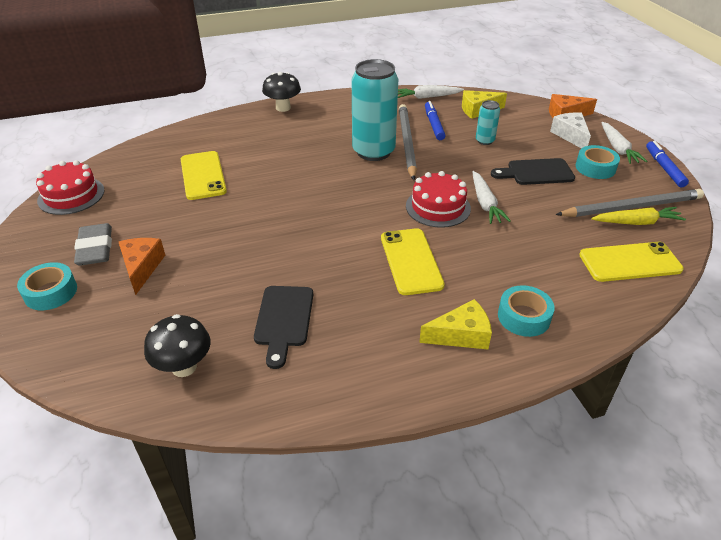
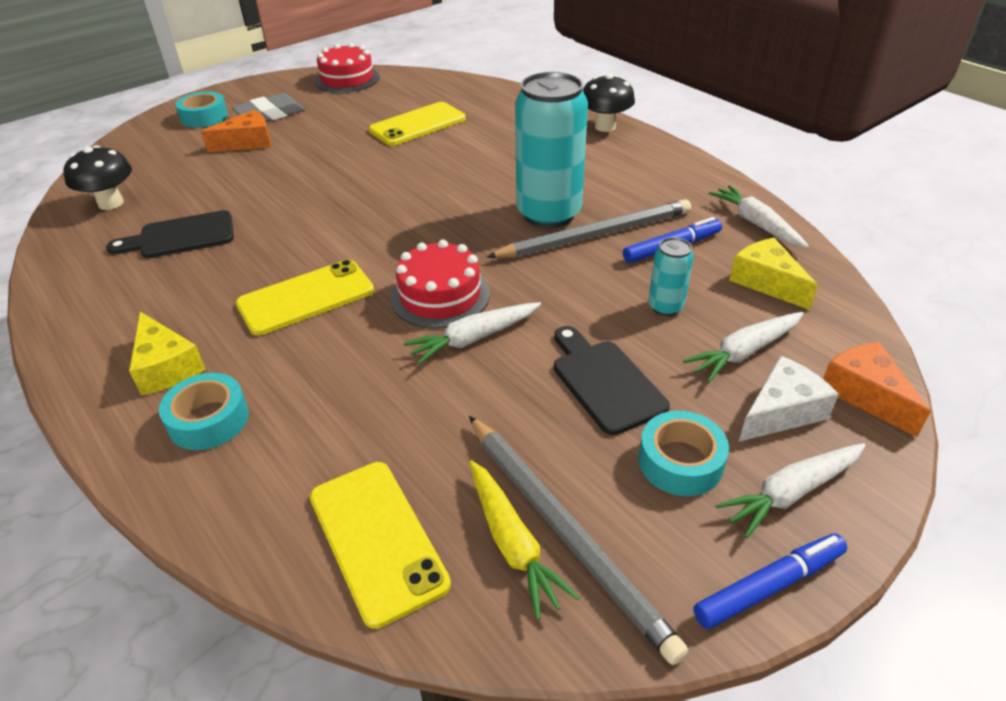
camera: 70 degrees right, 0 degrees up
none -> white carrot [683,312,803,383]

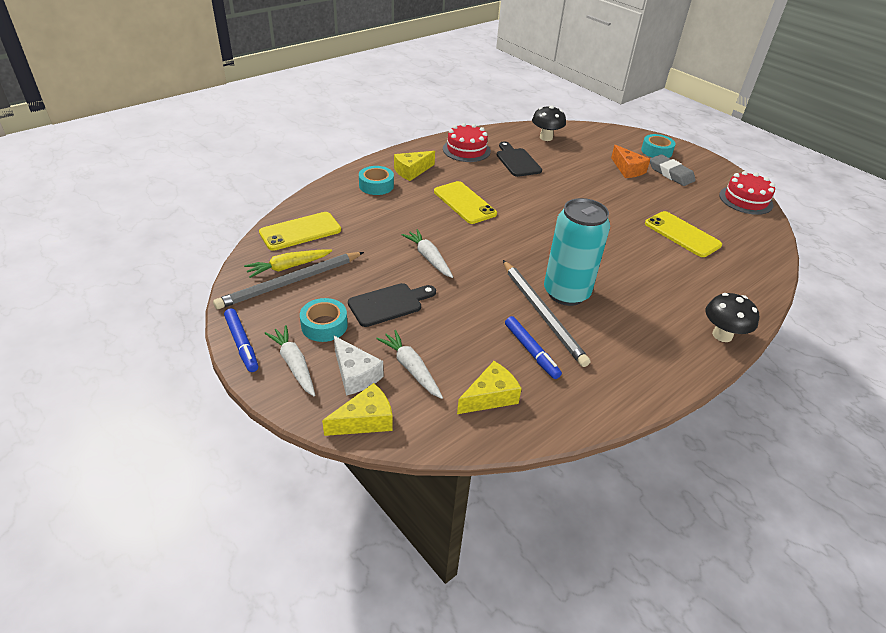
camera: 85 degrees right, 0 degrees up
red cake [390,240,490,328] -> red cake moved to [443,123,491,162]
turquoise can [648,237,694,316] -> none
white carrot [709,185,809,248] -> none
orange cheese [823,342,931,437] -> yellow cheese [322,383,393,436]

